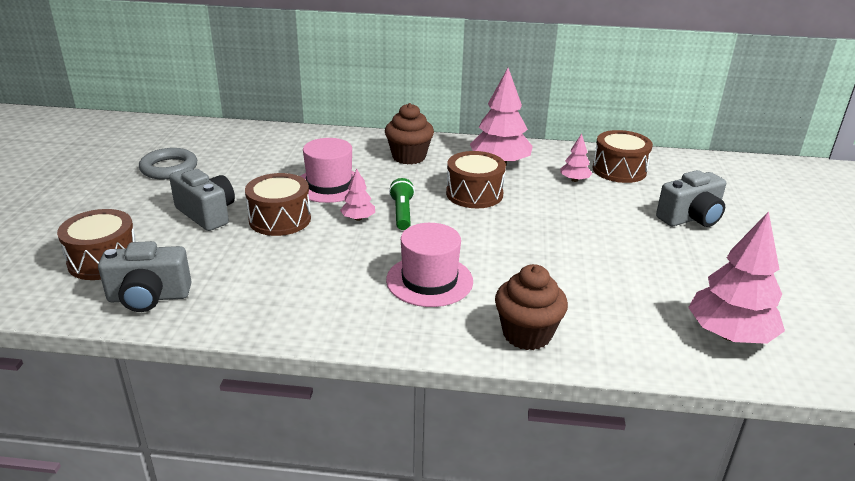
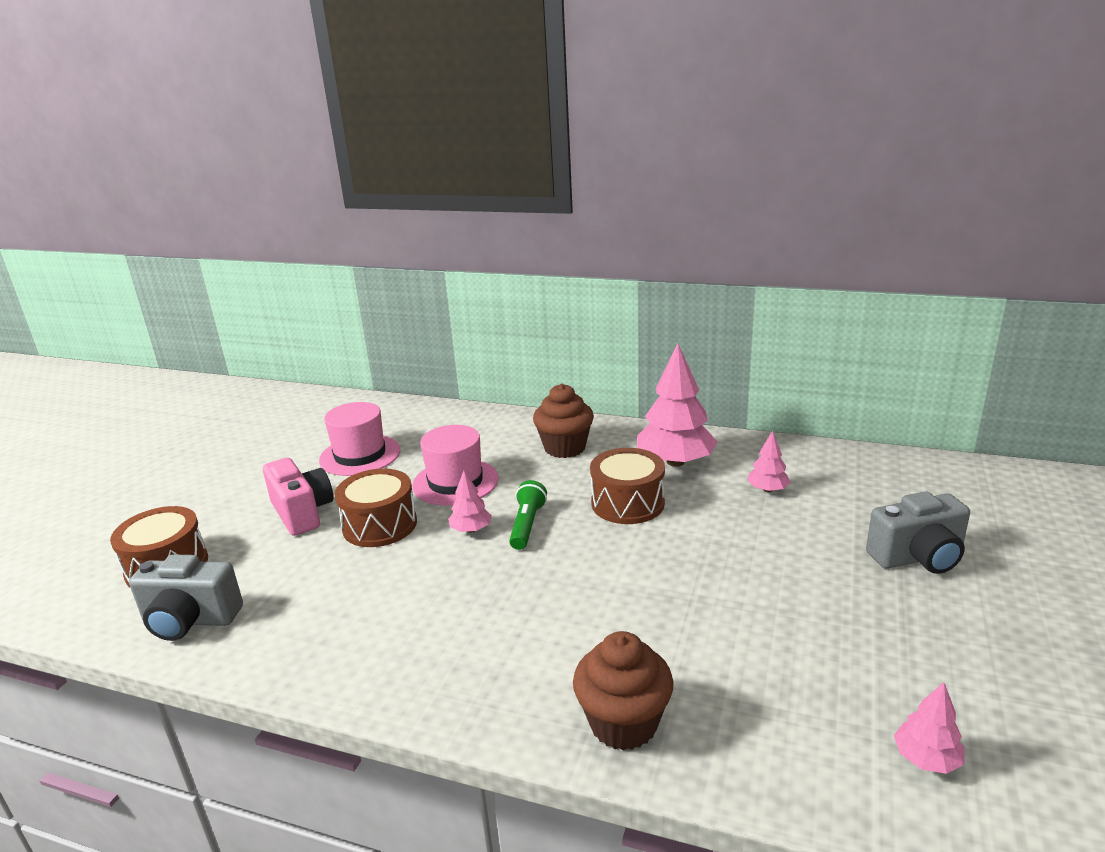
camera: 15 degrees right, 5 degrees down
grey ring [139,148,197,179] -> none
grey camera [169,168,235,231] -> pink camera [263,458,334,536]
pink hat [386,223,473,307] -> pink hat moved to [319,402,400,476]
brown drum [593,130,653,183] -> none
pink tree [688,211,785,344] -> pink tree [894,682,965,774], size x0.49

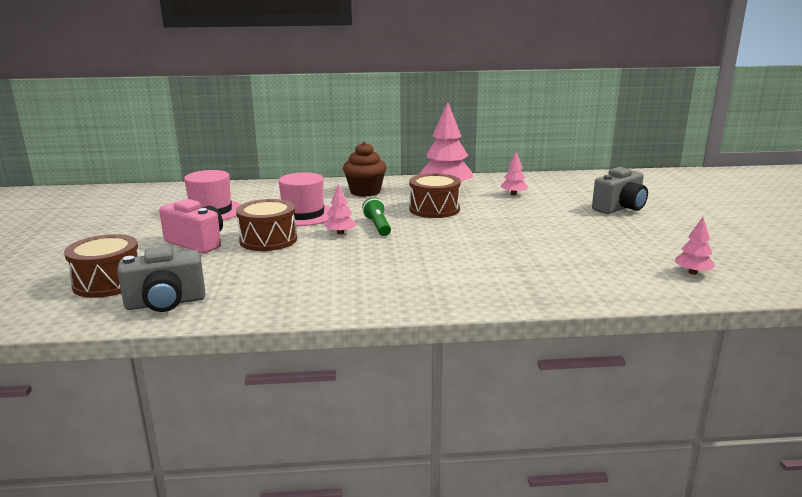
camera: 25 degrees left, 5 degrees down
brown cupcake [573,631,674,751] -> none

